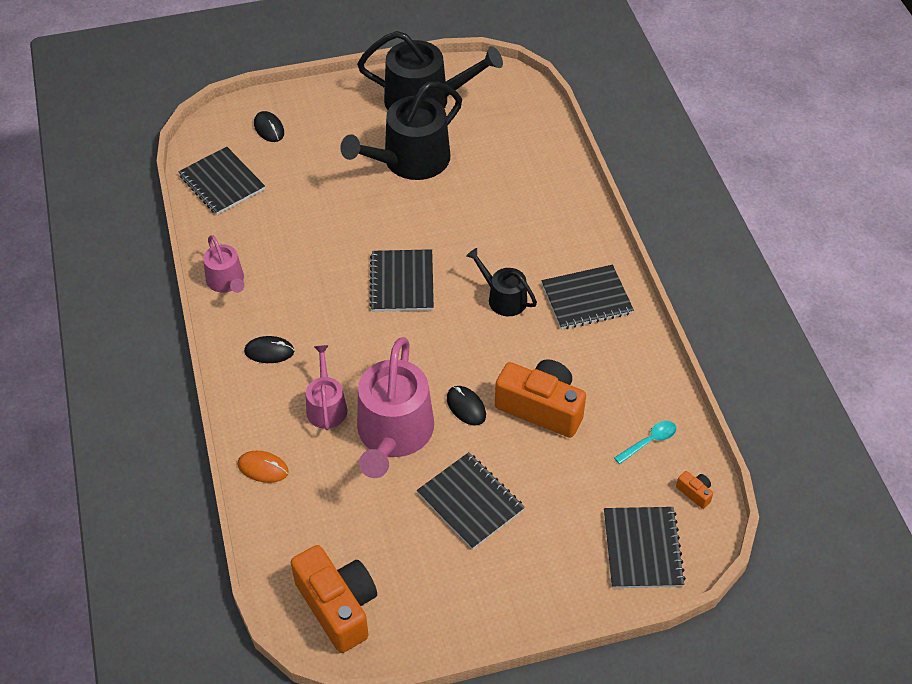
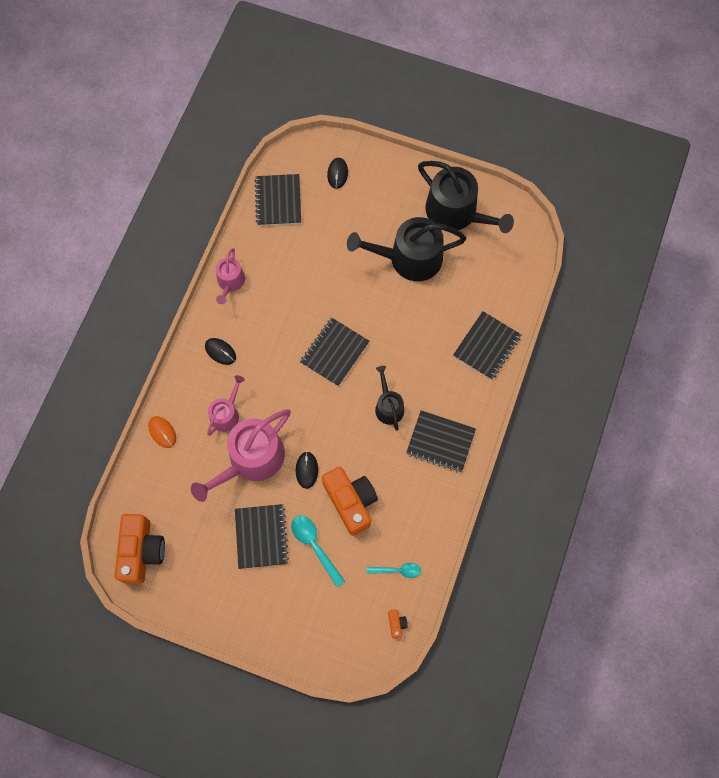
camera: 35 degrees right, 20 degrees up
black notebook [604,507,686,588] -> black notebook moved to [453,311,522,380]
none -> turquoise spoon [291,515,345,587]

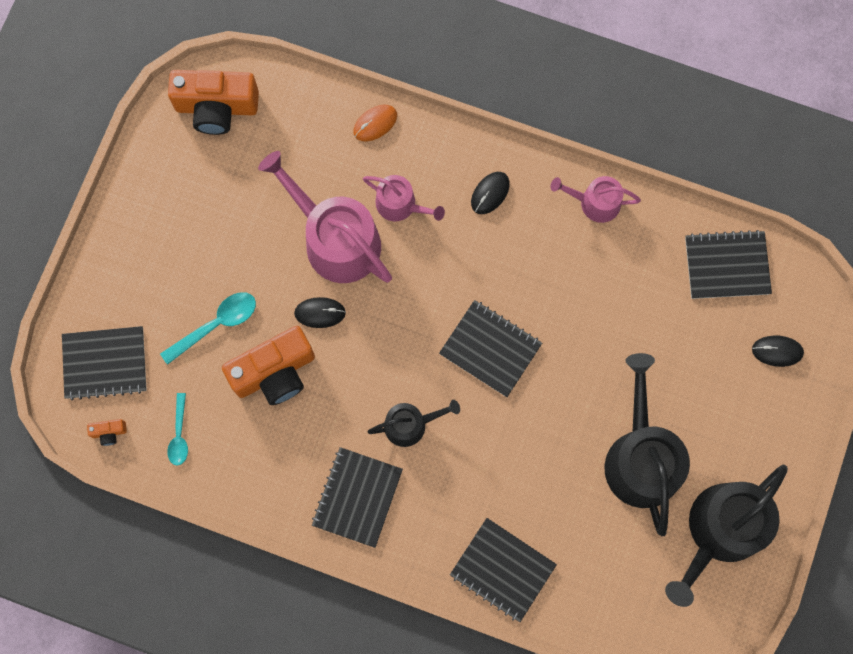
camera: 90 degrees right, 5 degrees up
black notebook [235,504,289,569] -> black notebook moved to [62,326,147,400]

